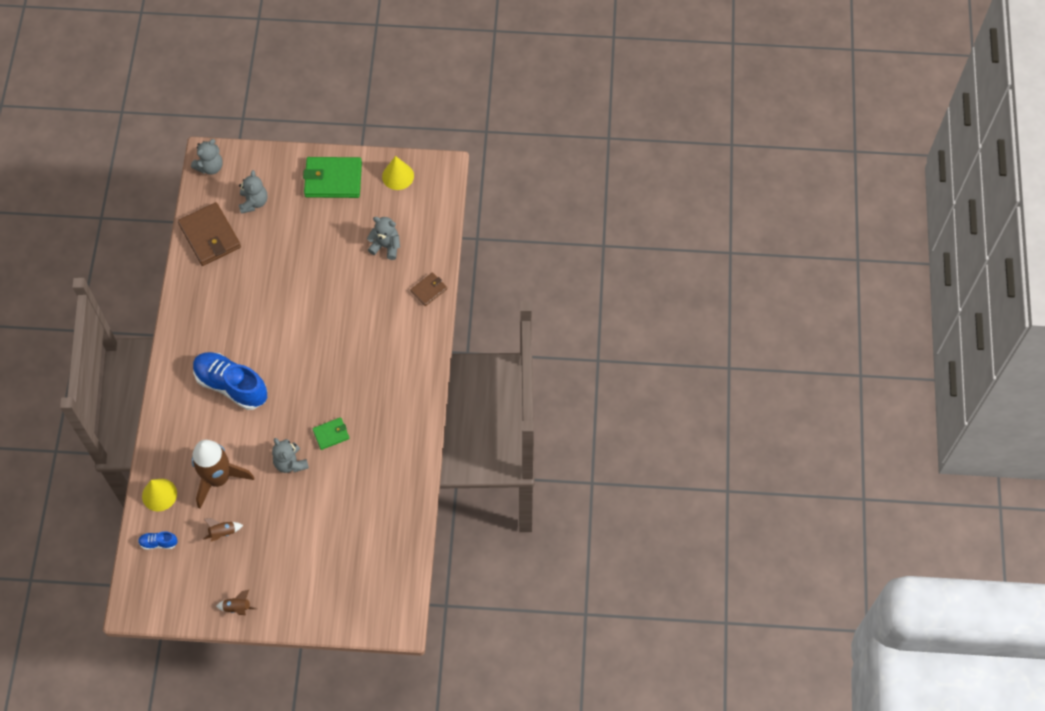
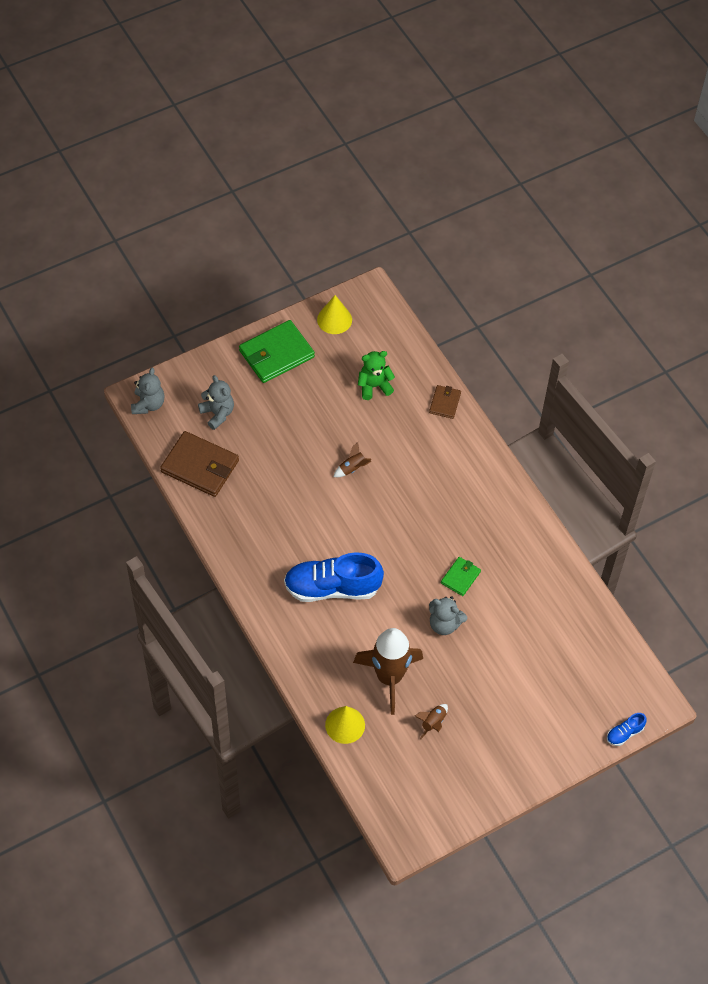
camera: 35 degrees left, 5 degrees down
blue shoe [138,531,178,550] -> blue shoe moved to [607,713,647,746]
brown rocket [216,590,258,615] -> brown rocket moved to [334,442,371,477]
grey teddy bear [367,217,400,260] -> green teddy bear [358,351,395,400]

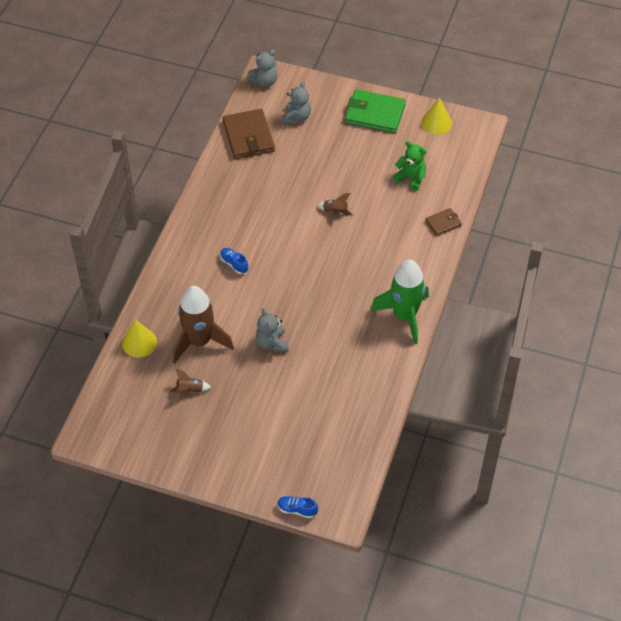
camera: 50 degrees right, 5 degrees down
blue shoe [284,552,384,602] -> blue shoe [220,248,248,274], size x0.44
green wallet [441,557,481,596] -> none
none -> green rocket [371,260,429,344]

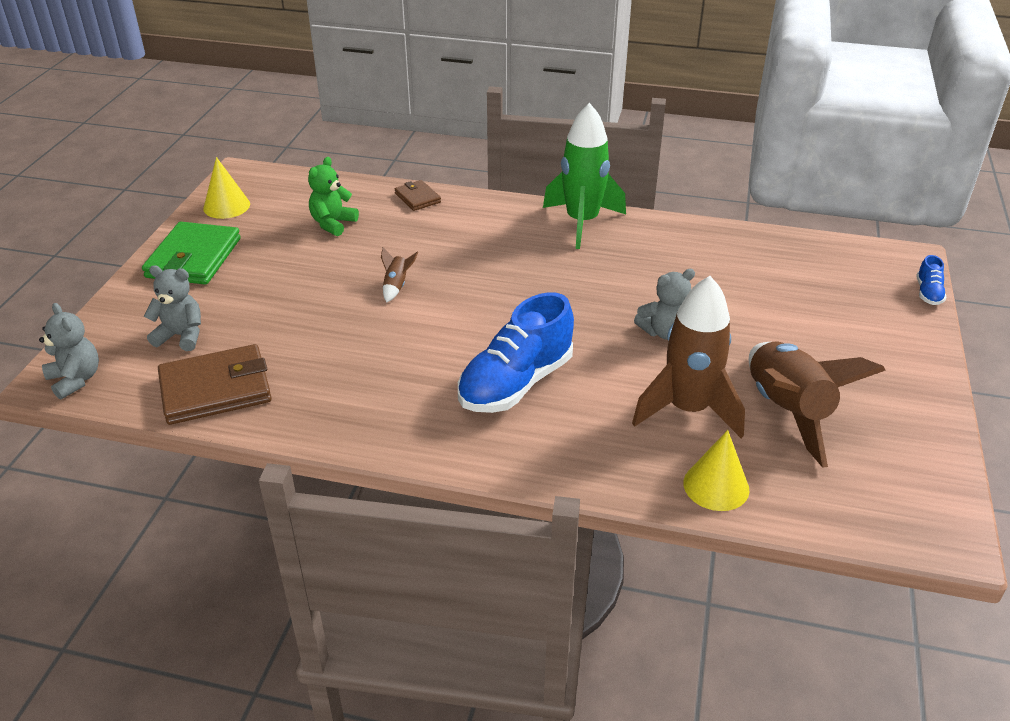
camera: 95 degrees left, 15 degrees down
brown rocket [170,369,212,393] -> brown rocket [749,342,886,468], size x2.48
blue shoe [220,248,248,274] -> blue shoe [458,292,574,413], size x2.29

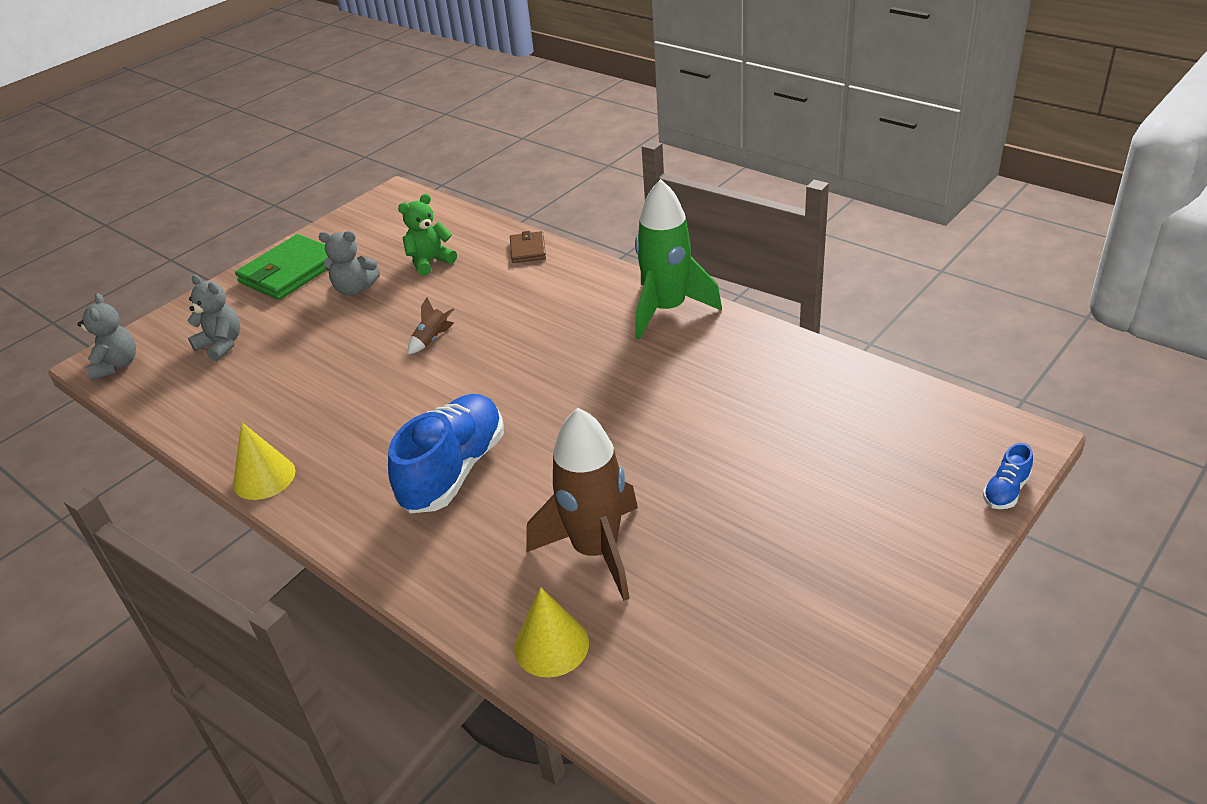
camera: 30 degrees right, 0 degrees up
brown wallet [158,344,272,425] -> none
yellow cone [203,157,250,219] -> yellow cone moved to [233,422,296,500]
blue shoe [458,292,574,413] -> blue shoe turned 135 degrees clockwise [388,394,504,513]
grey teddy bear [634,269,695,340] -> grey teddy bear moved to [318,231,380,296]
brown rocket [749,342,886,468] -> none

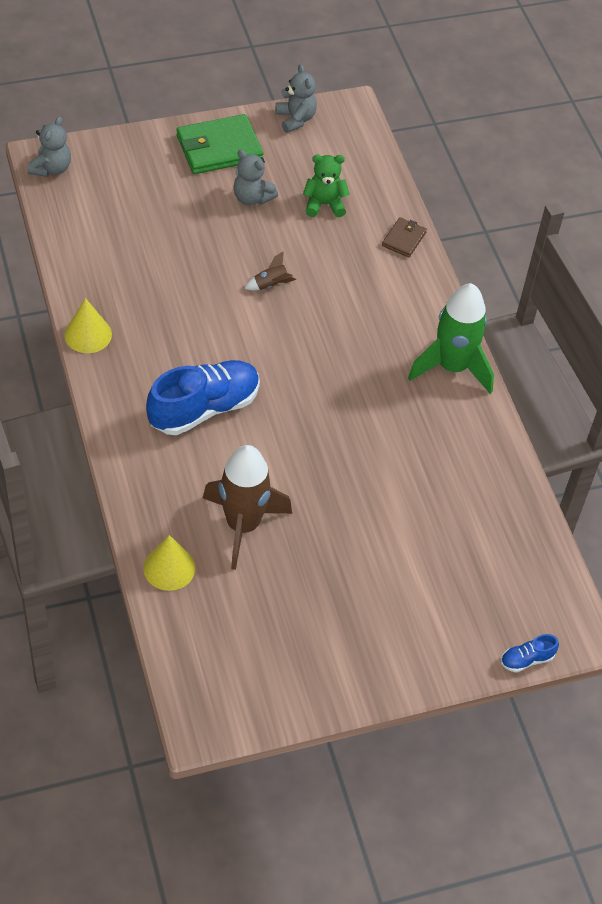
camera: 25 degrees right, 15 degrees up
grey teddy bear [187,275,240,361] -> grey teddy bear moved to [276,64,317,133]

